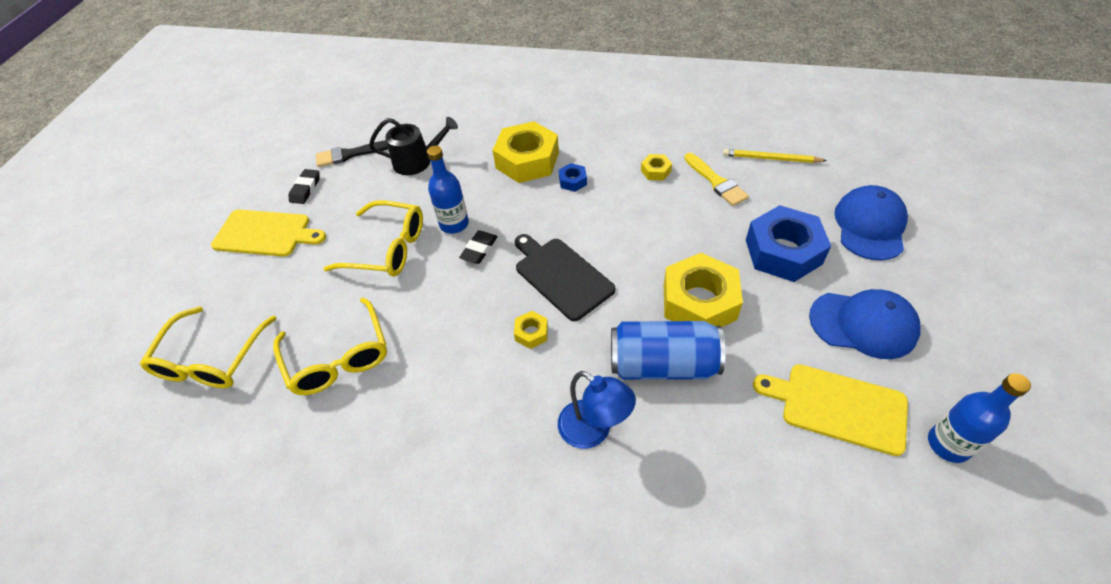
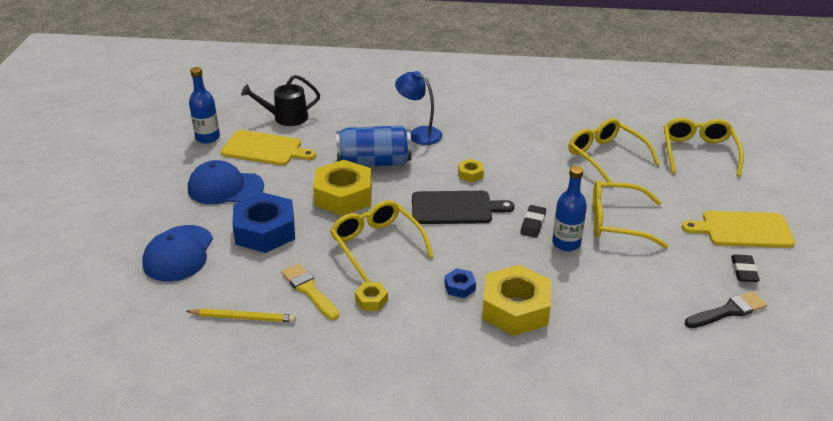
camera: 170 degrees right, 15 degrees down
black watering can [369,117,458,175] -> black watering can moved to [241,75,320,126]
black cutting board [514,234,616,321] -> black cutting board turned 45 degrees counterclockwise [412,191,515,224]
none -> yellow glasses [330,200,434,282]

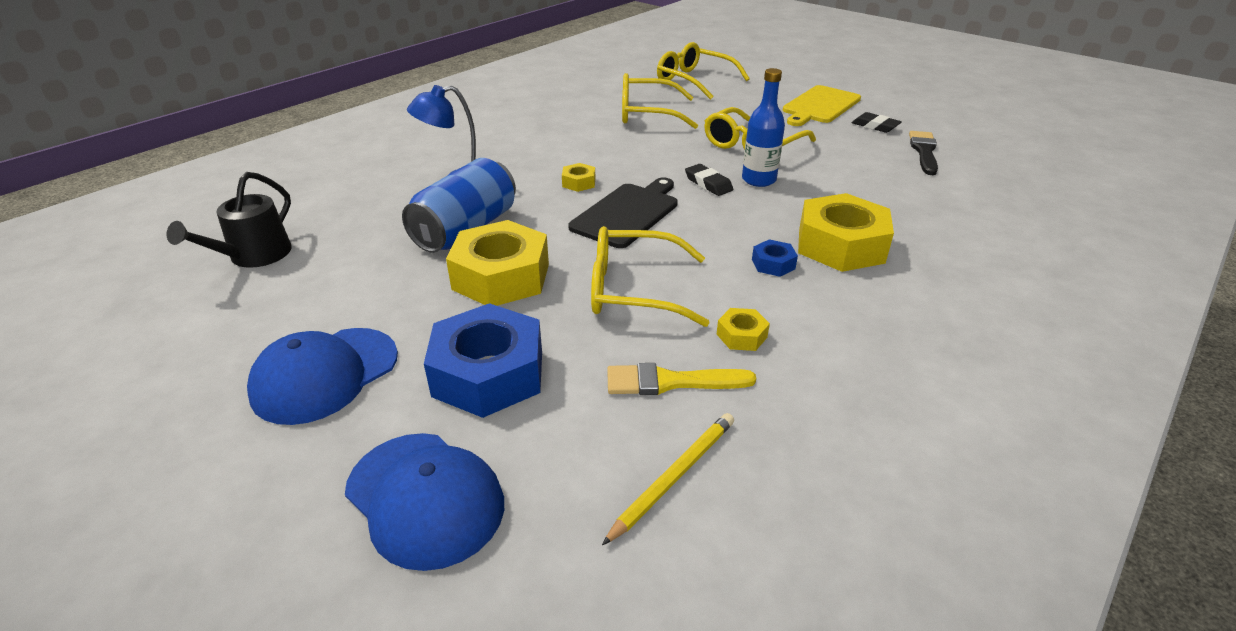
camera: 55 degrees left, 0 degrees up
blue bottle [189,67,220,144] -> none
yellow cutting board [221,130,316,165] -> none

